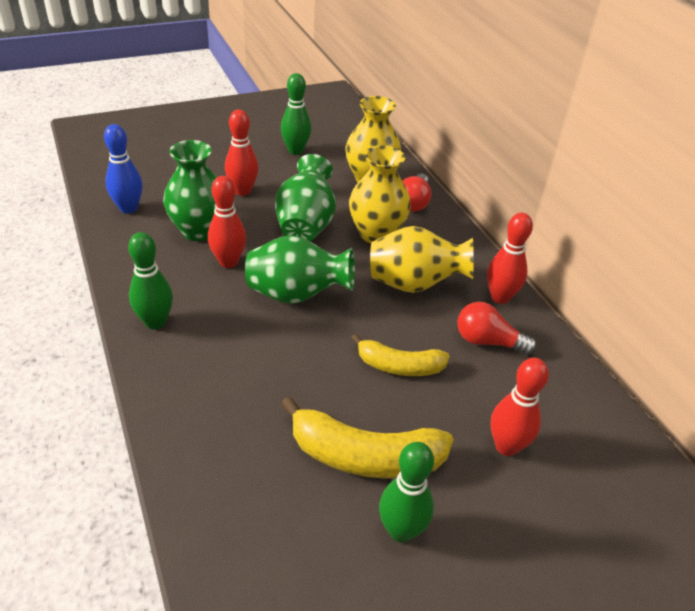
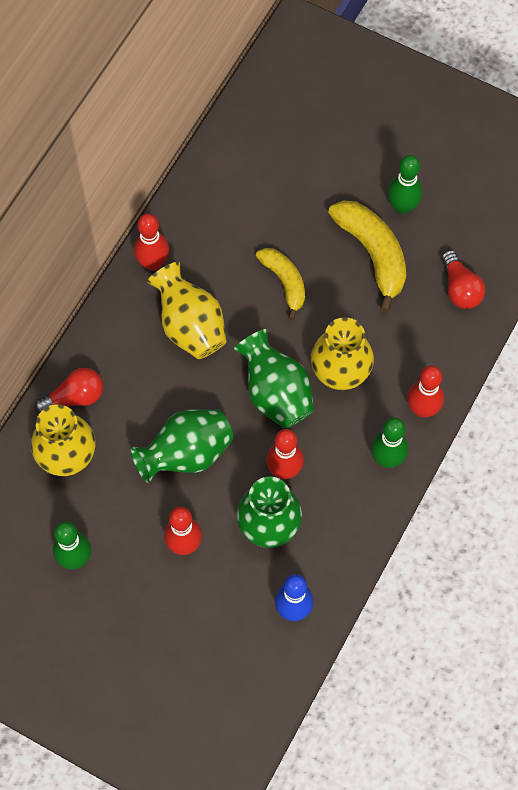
camera: 125 degrees left, 25 degrees up
yellow vase [349,146,411,243] -> yellow vase moved to [311,317,374,390]
red light bulb [457,302,537,355] -> red light bulb moved to [441,250,486,309]
red bowling pin [491,358,549,456] -> red bowling pin moved to [407,366,444,418]

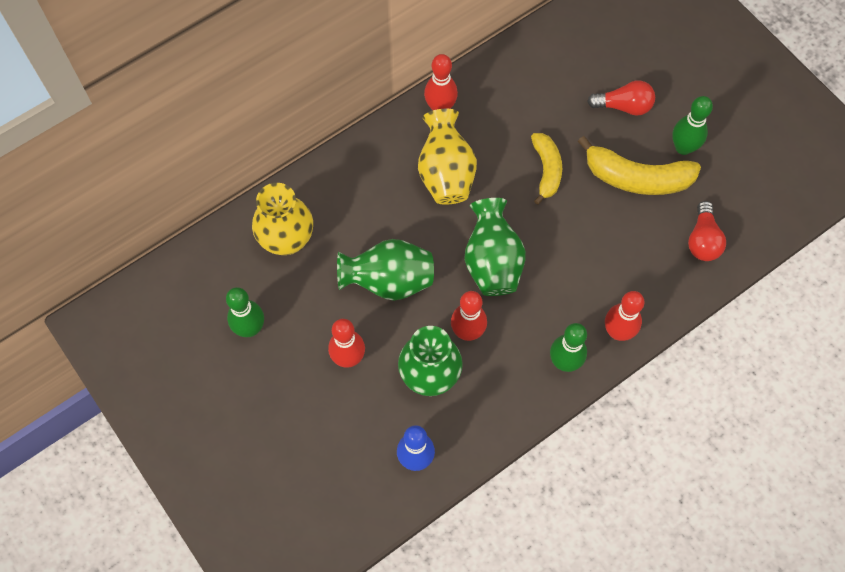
camera: 25 degrees right, 0 degrees up
red light bulb [34,368,103,413] -> red light bulb moved to [587,80,655,116]
yellow vase [311,317,374,390] -> none
yellow banana [328,201,406,312] -> yellow banana turned 105 degrees clockwise [577,136,701,195]

